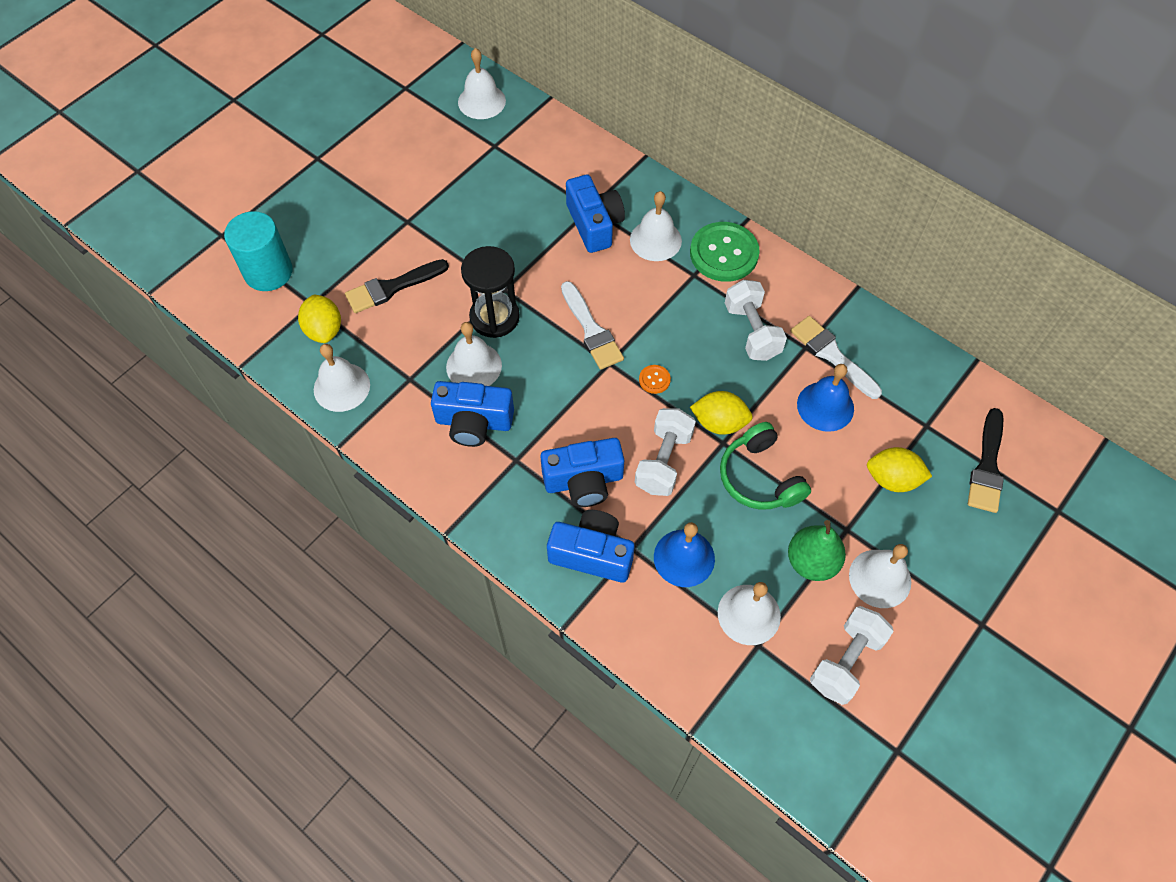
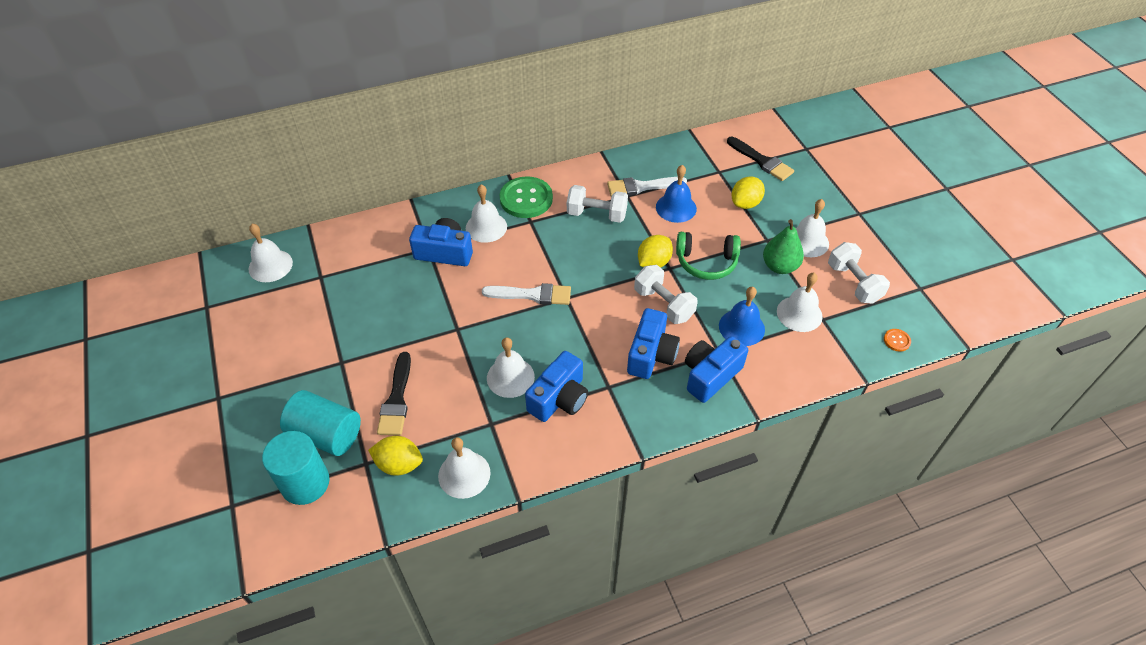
camera: 60 degrees left, 10 degrees down
black hourglass [461,246,520,338] -> none
orange button [639,365,671,394] -> orange button moved to [884,329,911,352]
none -> turquoise cylinder [280,390,361,456]

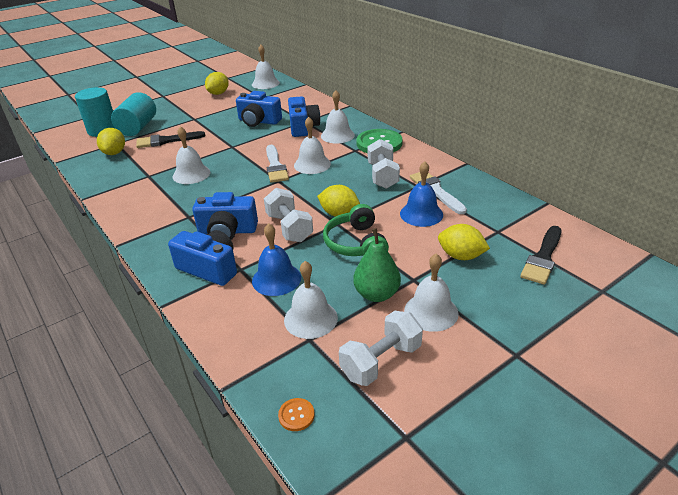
camera: 75 degrees right, 15 degrees down
white bell [438,437,491,499] -> white bell moved to [294,117,331,174]
blue camera [525,351,588,422] -> blue camera moved to [236,91,282,127]
white dumbbell [634,265,698,324] -> white dumbbell turned 60 degrees counterclockwise [264,188,313,242]
none -> yellow lemon [205,72,229,95]

